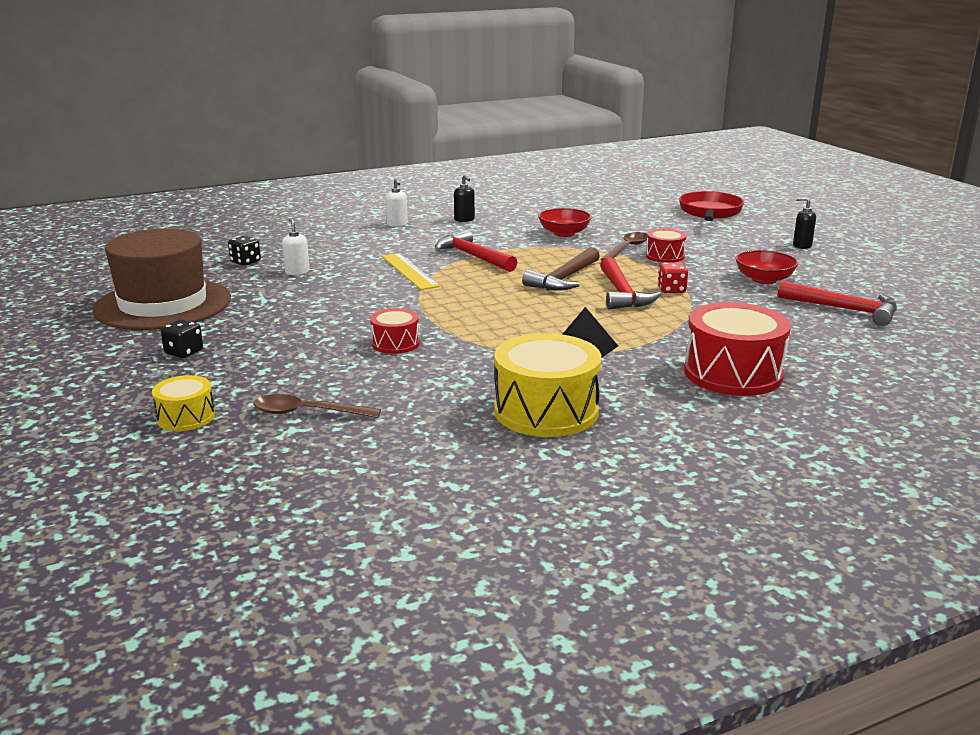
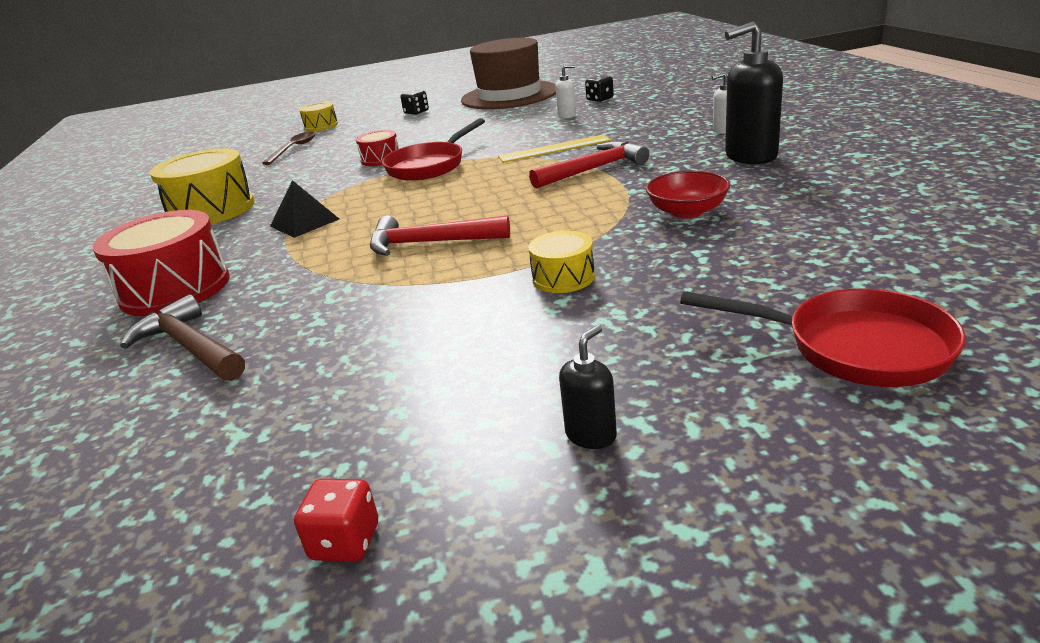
camera: 105 degrees right, 5 degrees up
black soap dispenser [454,175,475,222] -> black soap dispenser [725,22,783,164], size x2.01
brown hammer [522,247,600,291] -> brown hammer moved to [121,294,245,381]
brown spoon [600,232,647,261] -> none
red drum [646,229,686,263] -> yellow drum [528,230,595,293]
red dice [657,262,688,293] -> red dice moved to [294,479,378,562]
red bowl [735,250,798,284] -> none
red hammer [778,281,897,326] -> none
none -> red pan [382,118,485,181]

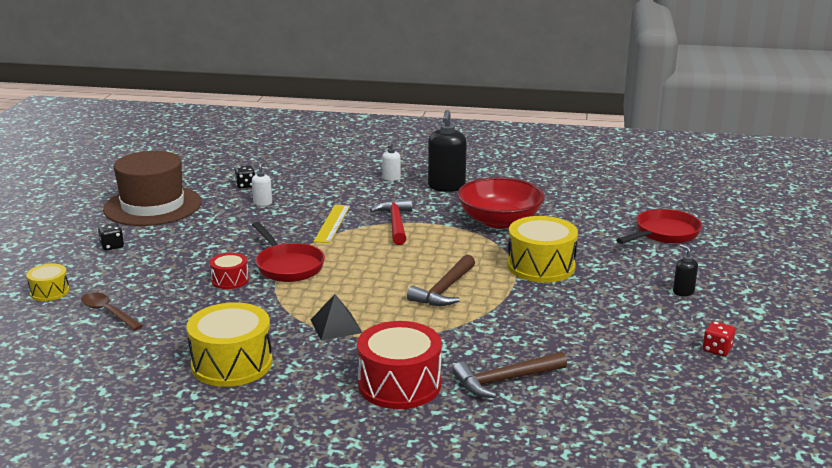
camera: 70 degrees left, 5 degrees down
red hammer [370,215,510,256] -> brown hammer [407,255,475,306]
yellow drum [528,230,595,293] -> yellow drum [507,216,578,283], size x1.89
red bowl [646,171,730,218] -> red bowl [457,177,544,229], size x1.78

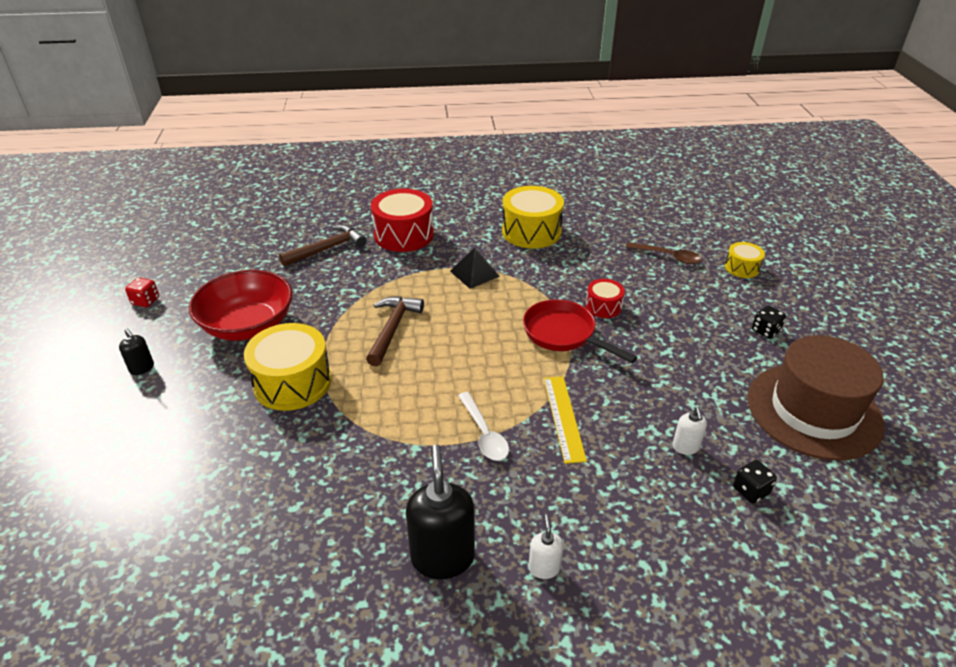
camera: 165 degrees right, 15 degrees up
red hammer [370,199,412,245] -> white spoon [458,392,509,461]
red bowl [457,177,544,229] -> red bowl moved to [189,270,293,341]
red pan [616,209,702,244] -> none

